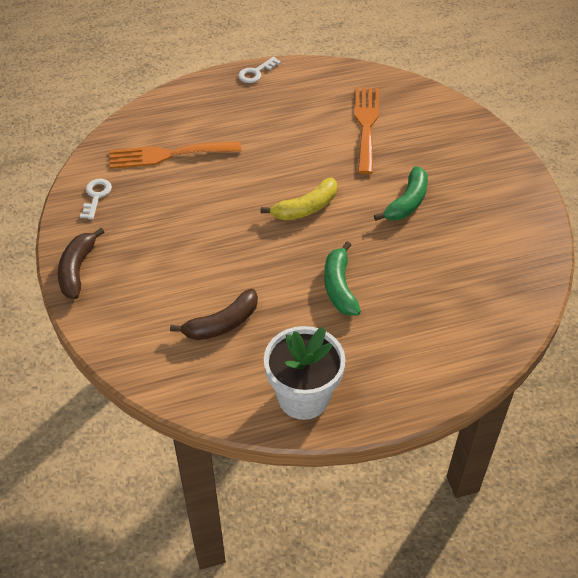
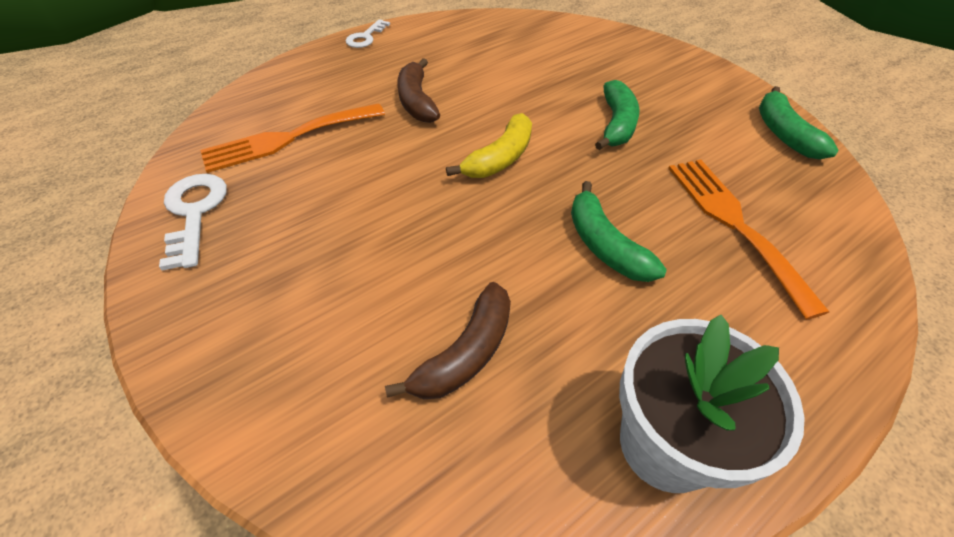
camera: 20 degrees left, 0 degrees up
brown banana [58,228,104,299] -> brown banana moved to [397,58,440,123]
white key [80,179,112,219] -> white key [159,174,227,271], size x1.52
orange fork [355,87,379,174] -> orange fork moved to [668,160,829,320]
none -> green banana [759,86,839,159]

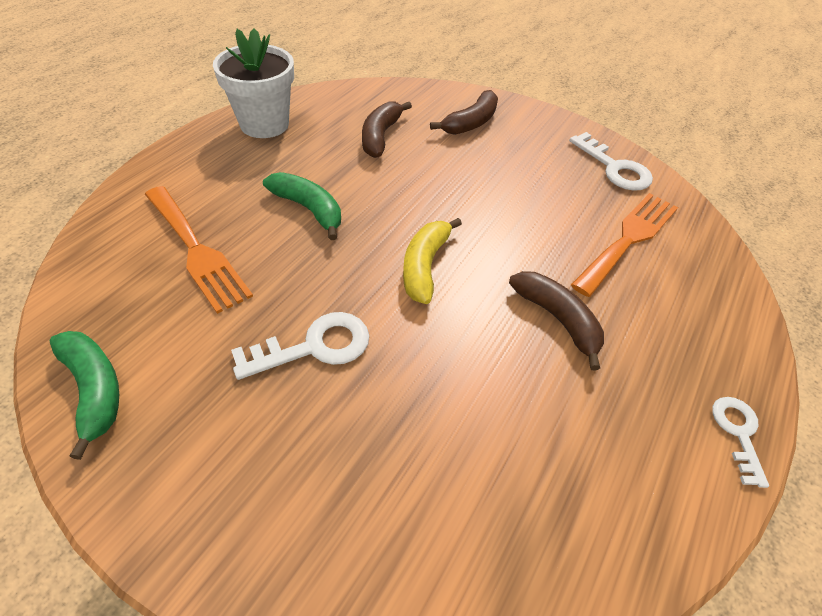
camera: 155 degrees right, 0 degrees up
green banana [595,80,639,150] -> white key [231,312,369,380]
none -> brown banana [430,90,498,135]

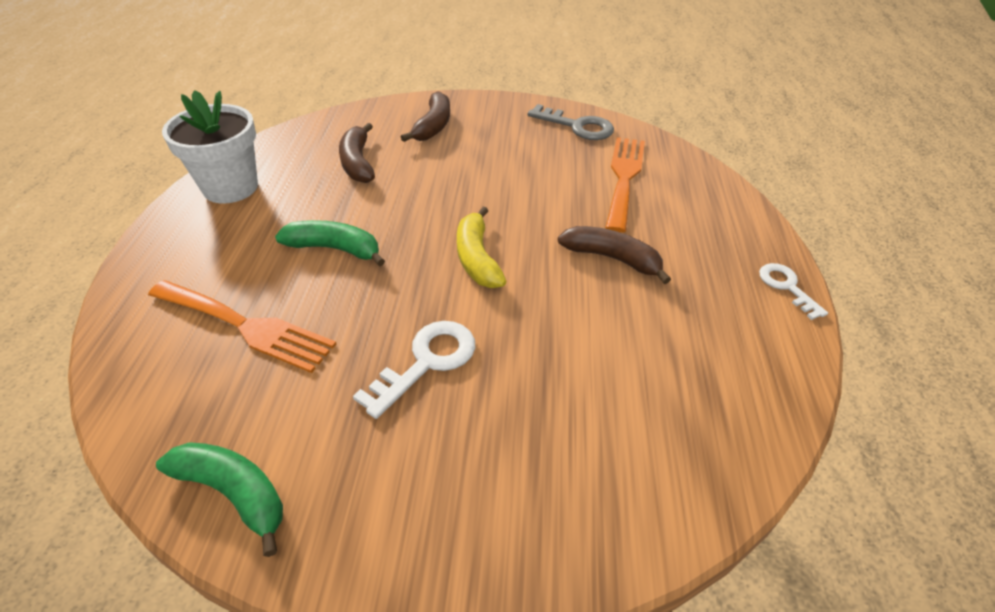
camera: 25 degrees left, 5 degrees down
white key [569,132,653,191] -> grey key [528,104,614,140]

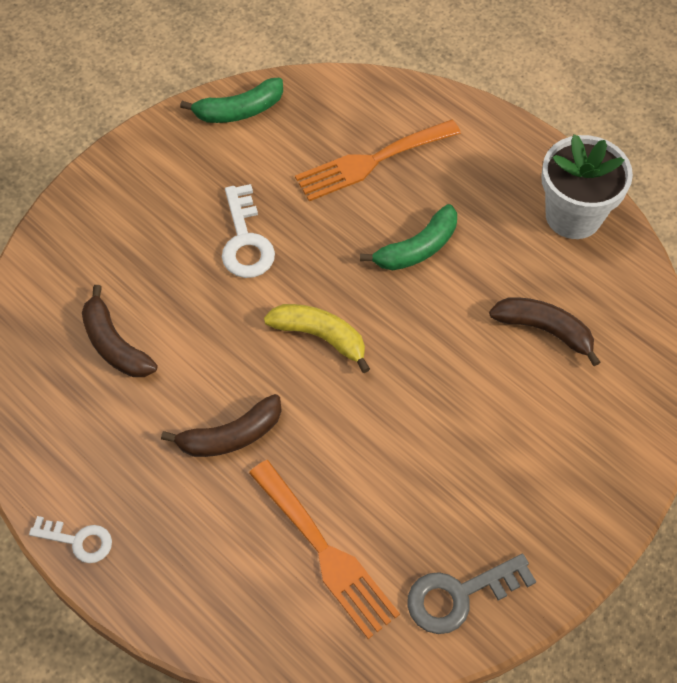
camera: 130 degrees right, 15 degrees up
brown banana [401,91,450,142] -> brown banana moved to [82,285,157,377]

